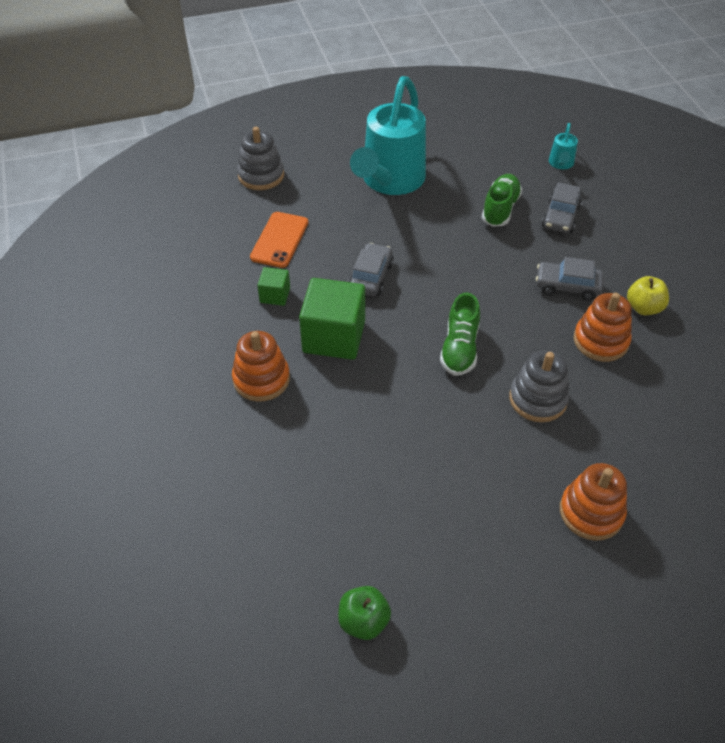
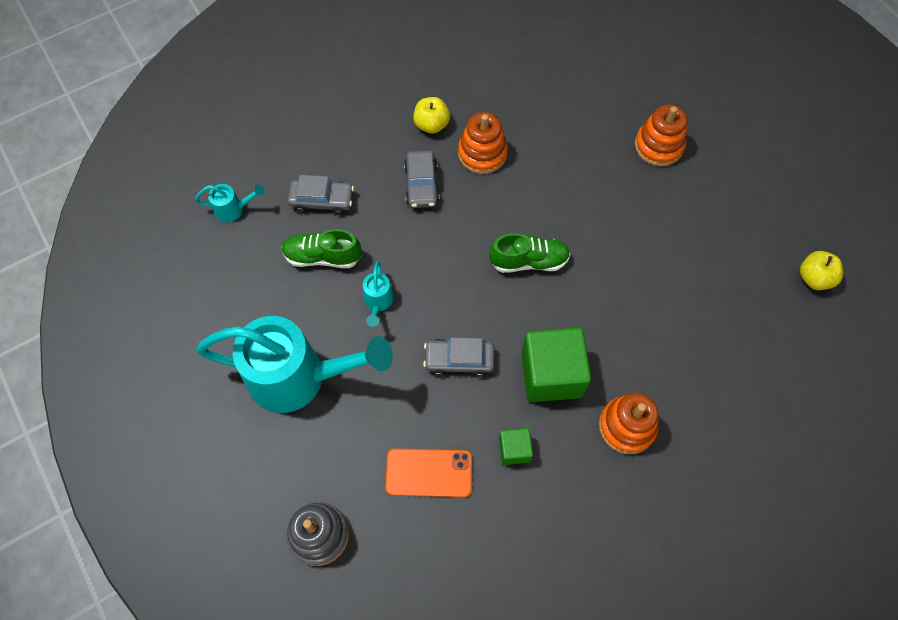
camera: 105 degrees left, 15 degrees up
green apple [338,586,391,640] -> yellow apple [800,251,843,290]
grey stacking toy [509,350,569,422] -> none
none -> turquoise watering can [363,261,394,327]

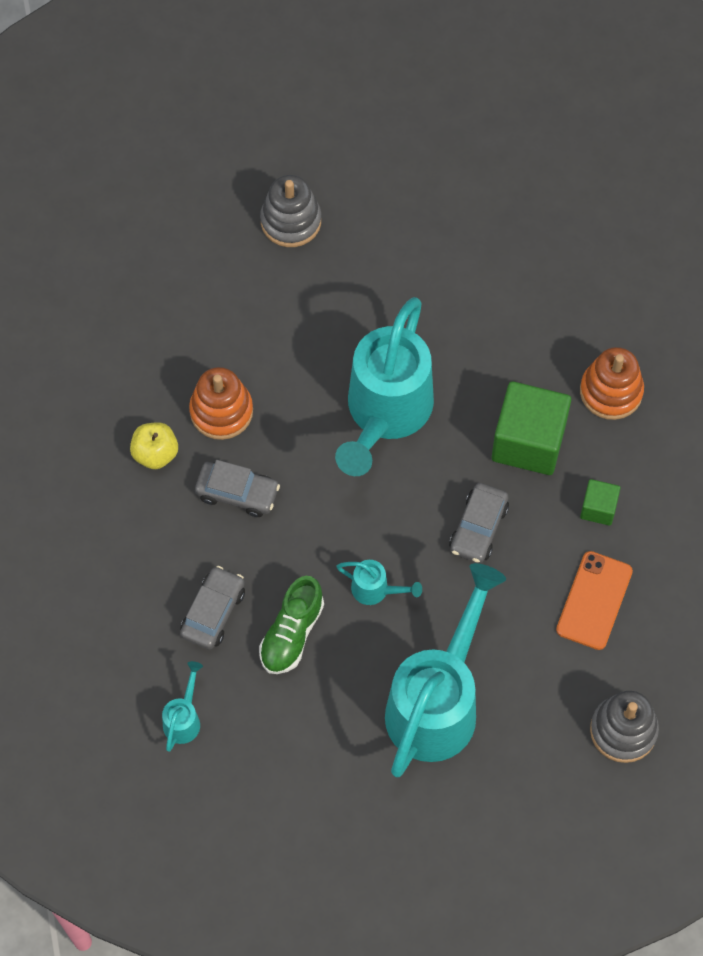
camera: 70 degrees left, 0 degrees up
green shoe [489,233,571,273] -> turquoise watering can [335,297,434,476]
orange stacking toy [635,105,687,166] -> grey stacking toy [260,175,321,247]
yellow apple [800,251,843,290] -> none

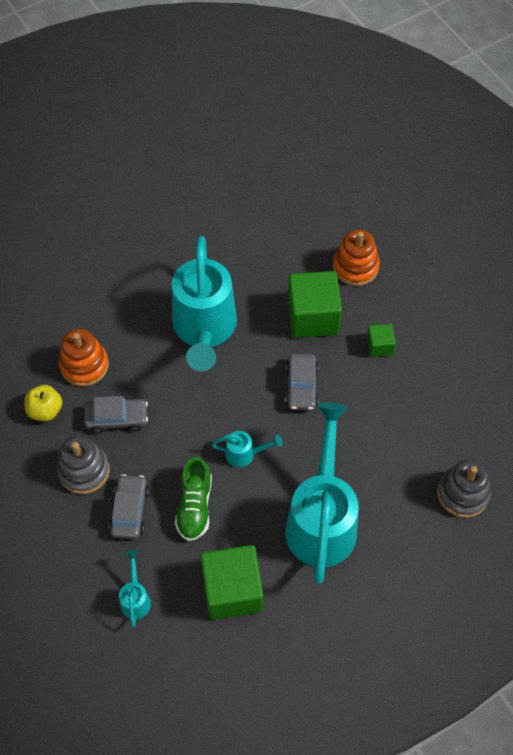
camera: 20 degrees left, 5 degrees down
grey stacking toy [260,175,321,247] -> grey stacking toy moved to [57,436,110,494]
orange phone [556,551,633,650] -> none
none -> green cube [200,545,263,620]

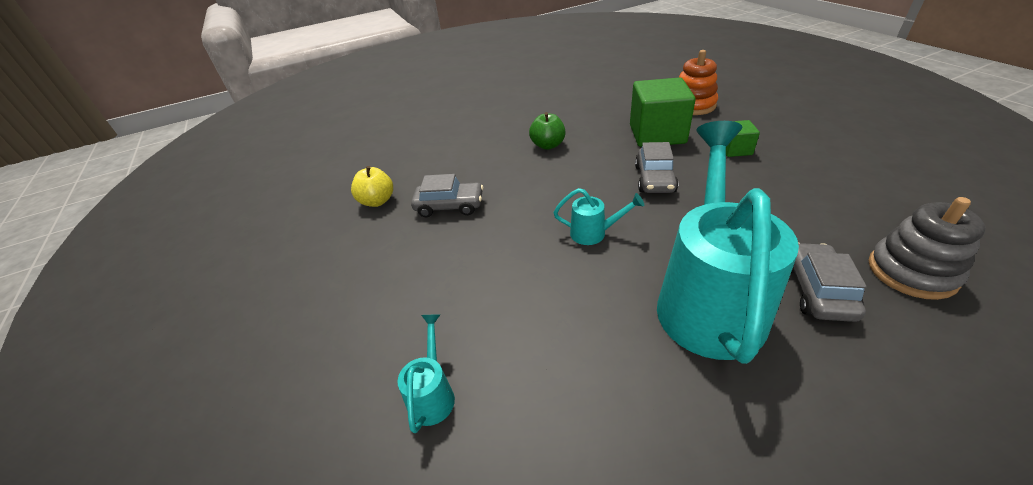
camera: 10 degrees right, 20 degrees down
grey stacking toy [57,436,110,494] -> none
orange stacking toy [59,329,109,386] -> none
grey car [109,474,149,539] -> grey car moved to [791,243,867,322]
turquoise watering can [172,236,237,371] -> green apple [529,112,566,150]
green shoe [175,457,212,541] -> none
green cube [200,545,263,620] -> none

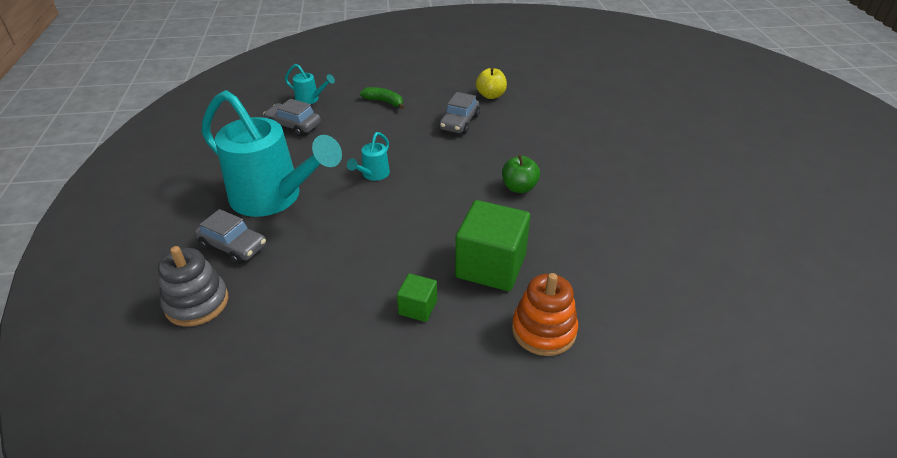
camera: 105 degrees right, 0 degrees up
grey car [635,142,678,193] -> grey car moved to [263,99,321,136]
none -> green banana [360,87,404,109]

